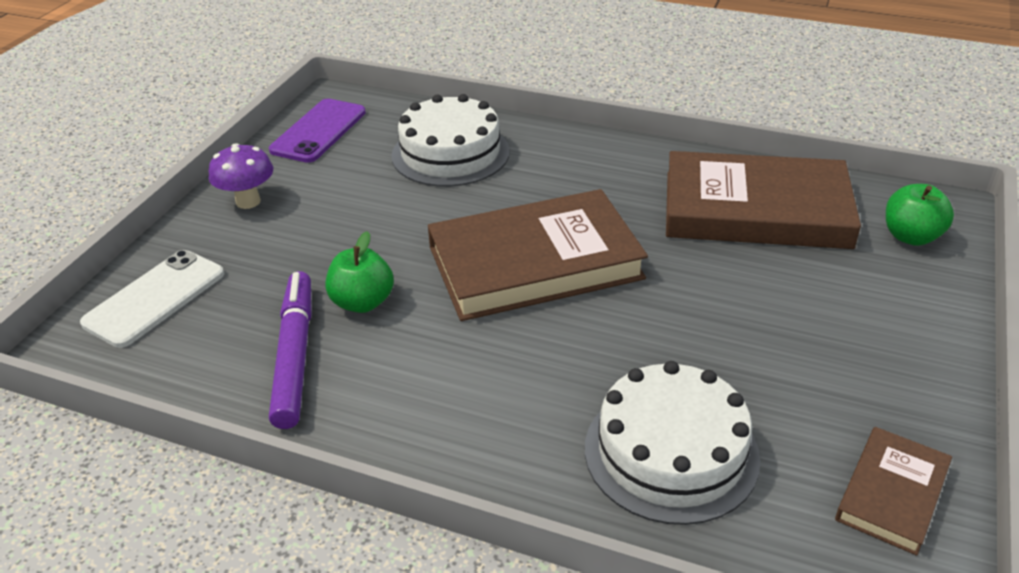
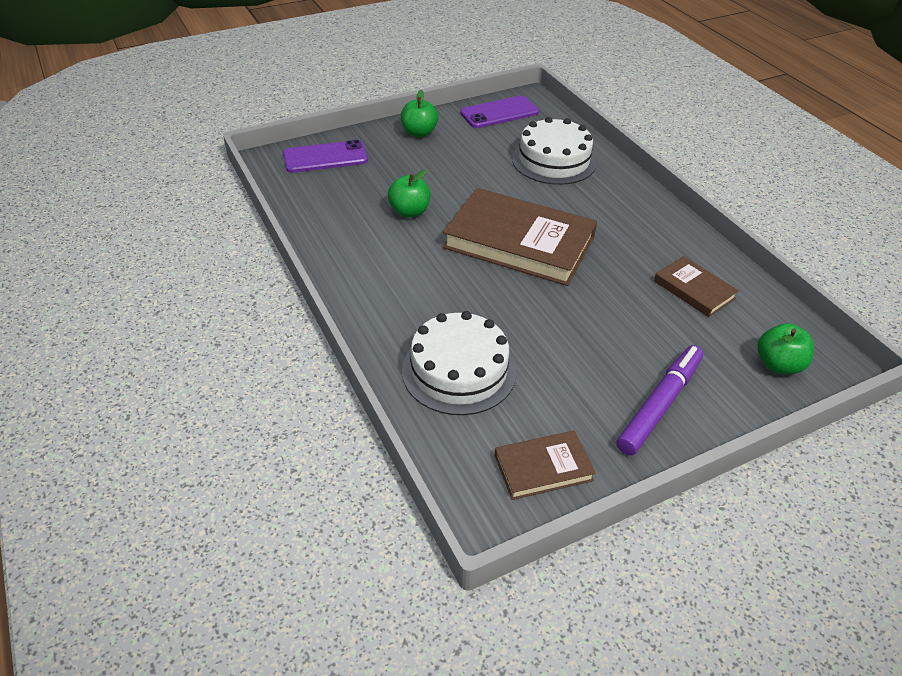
camera: 40 degrees right, 5 degrees up
white phone [80,250,224,348] -> purple phone [283,140,368,173]
purple mushroom [209,143,273,209] -> green apple [401,90,438,137]
purple marker [269,271,312,429] -> purple marker moved to [617,345,703,456]
brown book [666,151,861,249] -> brown book [654,256,739,317], size x0.49

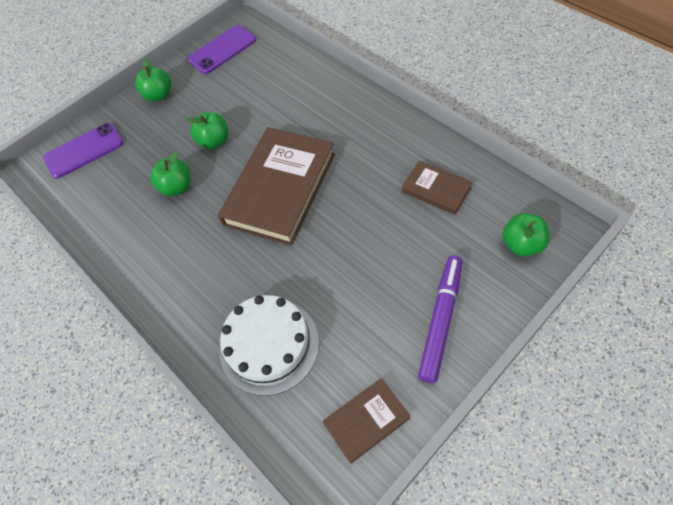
camera: 10 degrees left, 15 degrees up
brown book [443,188,597,286] -> brown book turned 75 degrees counterclockwise [218,127,335,246]
white cake [512,117,597,185] -> none
none -> green apple [187,112,228,149]

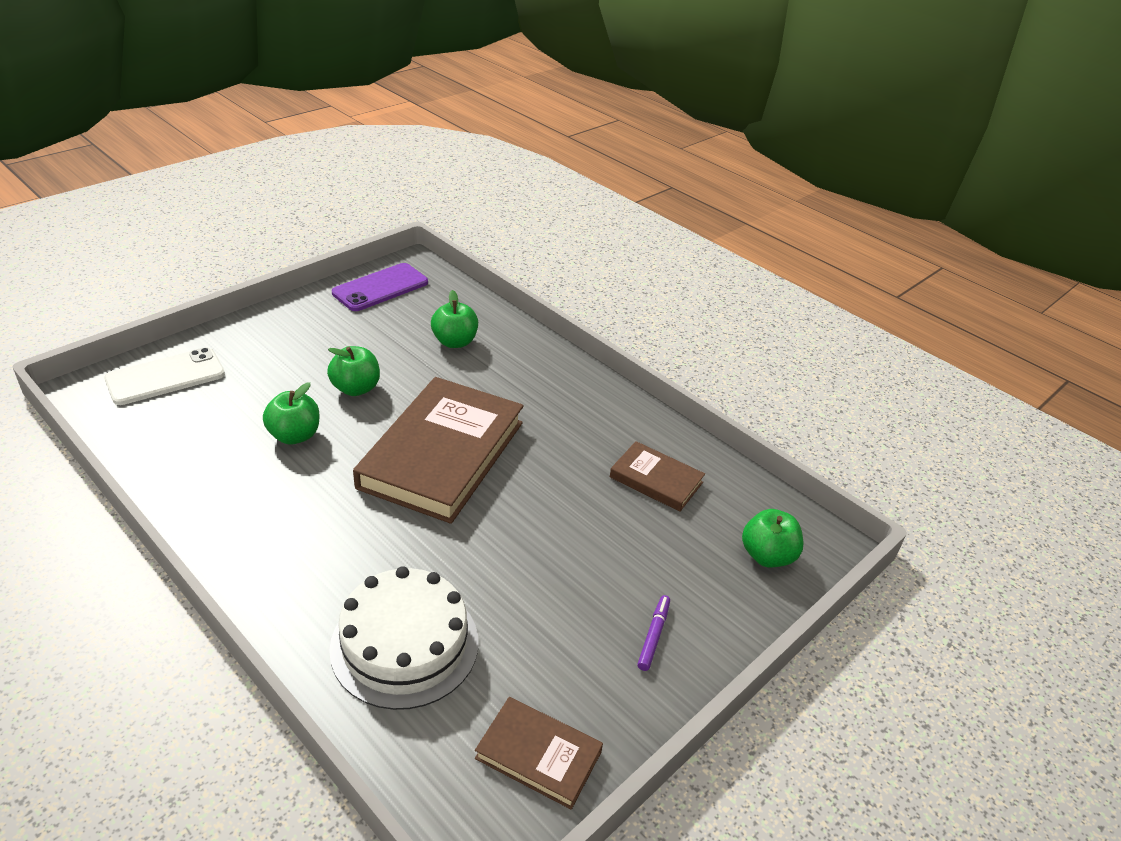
camera: 10 degrees left, 20 degrees down
purple phone [43,123,123,179] -> white phone [104,347,225,405]
green apple [135,58,171,102] -> green apple moved to [431,290,478,348]
brown book [323,378,411,464] -> brown book turned 60 degrees clockwise [475,697,603,809]
purple marker [418,255,463,383] -> purple marker [637,595,670,671], size x0.48

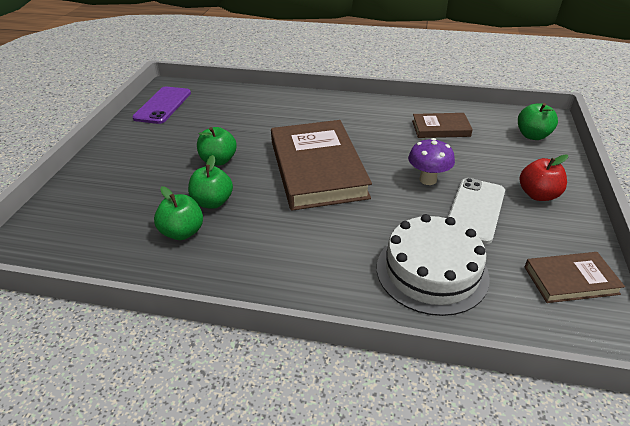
camera: 30 degrees left, 0 degrees up
white phone [104,347,225,405] -> white phone moved to [448,178,505,244]
green apple [431,290,478,348] -> green apple moved to [154,186,203,240]
purple marker [637,595,670,671] -> red apple [520,155,568,201]
none -> purple mushroom [408,138,455,185]

